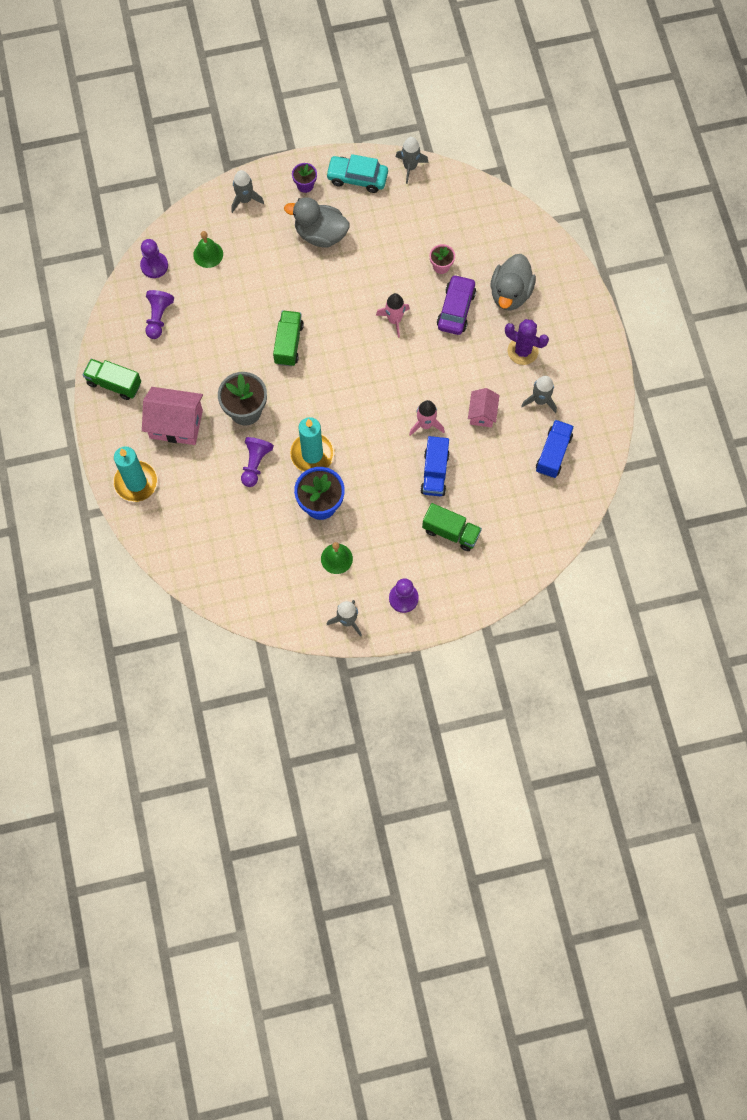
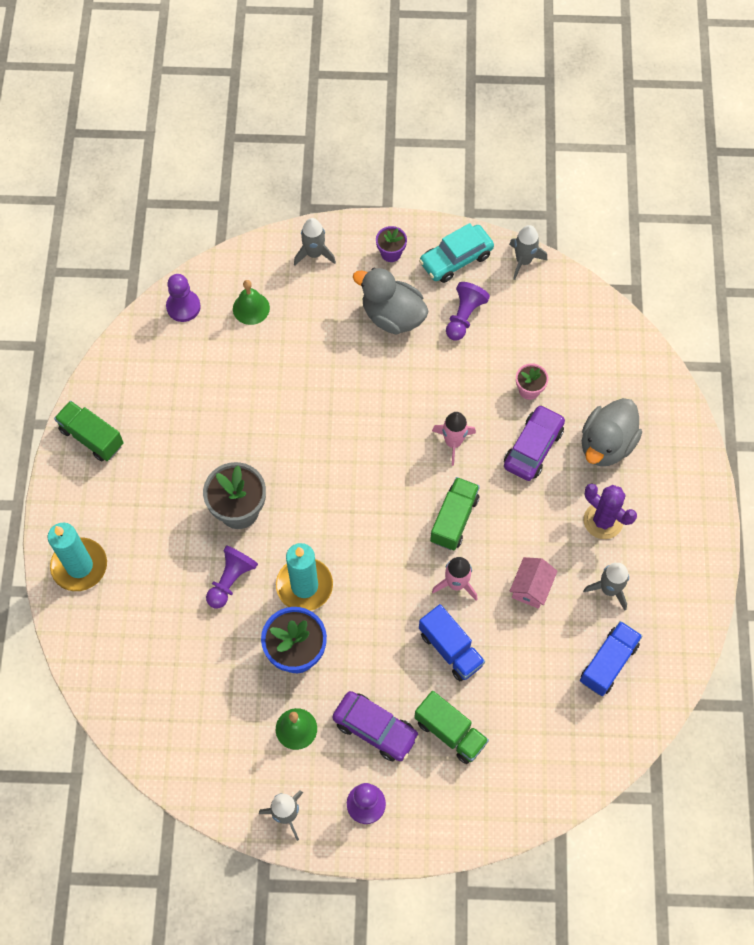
camera: 15 degrees right, 5 degrees down
pink house [142,387,203,445] -> none
purple pawn [145,290,174,339] -> purple pawn moved to [446,282,490,341]
green truck [273,310,304,367] -> green truck moved to [430,477,480,551]
turquoise car [326,154,388,193] -> turquoise car turned 60 degrees counterclockwise [419,223,494,283]
blue truck [420,436,450,496] -> blue truck turned 60 degrees counterclockwise [419,604,485,681]
none -> purple car [332,691,419,761]

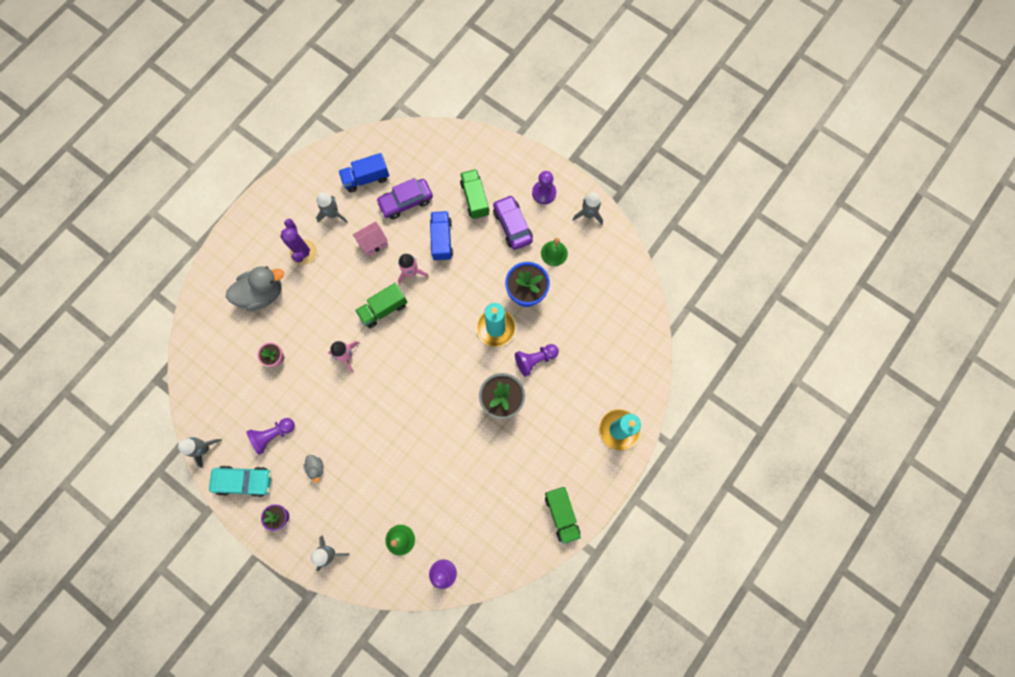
camera: 145 degrees left, 10 degrees up
grey duck [353,267,429,334] -> grey duck [303,455,324,483], size x0.45
purple car [504,405,565,481] -> purple car moved to [376,178,433,219]

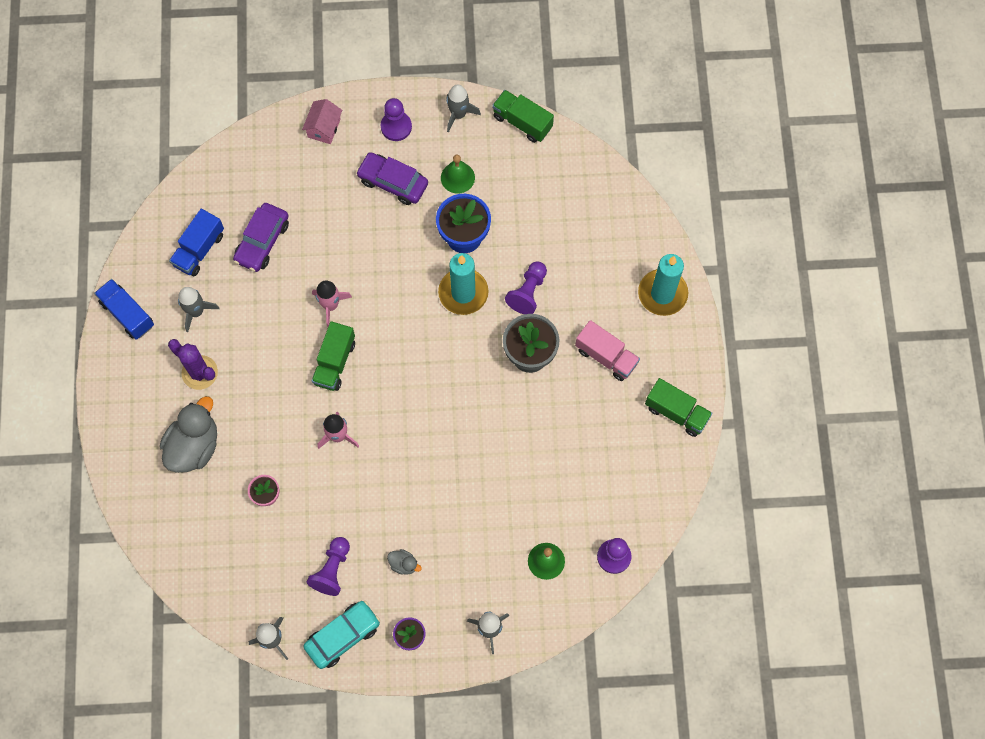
camera: 40 degrees left, 5 degrees down
pink house [353,221,388,256] -> pink house moved to [302,99,342,144]
blue truck [430,211,453,261] -> blue truck moved to [94,279,154,340]
green truck [460,169,489,219] -> green truck moved to [492,90,554,143]
none -> pink truck [575,320,640,381]

